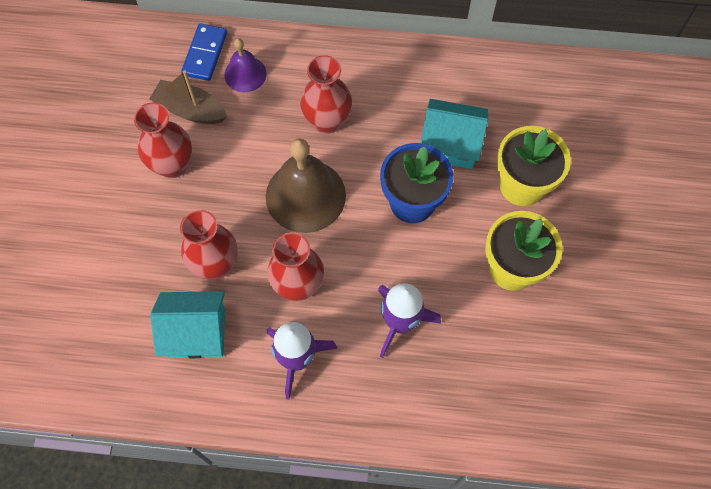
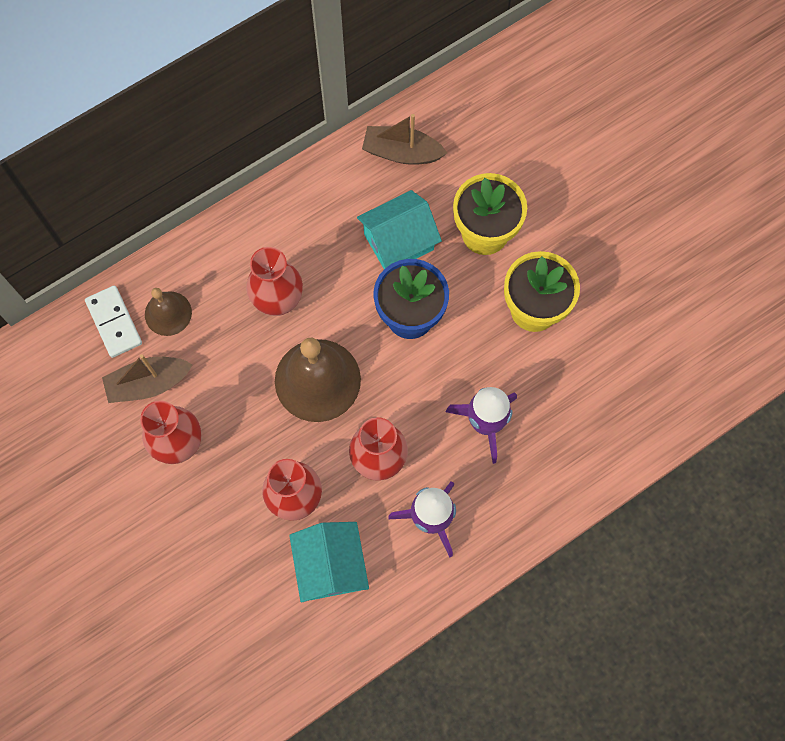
camera: 40 degrees left, 5 degrees up
turquoise house [150,291,225,358] -> turquoise house turned 60 degrees counterclockwise [289,522,369,602]
blue domino [181,23,227,81] -> white domino [85,285,142,358]
purple bell [225,38,267,92] -> brown bell [145,288,192,336]
none -> brown boat [362,114,447,165]

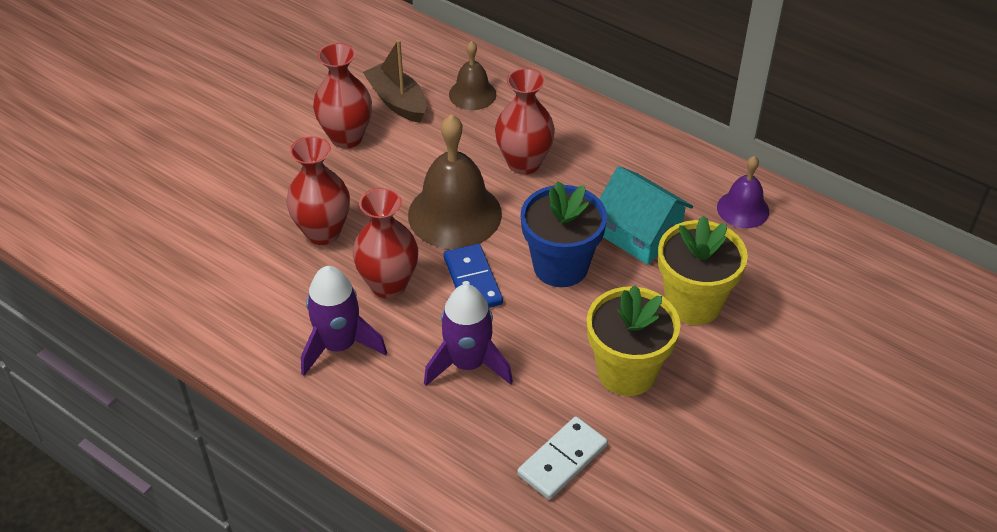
camera: 70 degrees right, 25 degrees down
white domino [85,285,142,358] -> white domino moved to [517,416,608,500]
turquoise house [289,522,369,602] -> none
brown boat [362,114,447,165] -> purple bell [717,156,769,228]
none -> blue domino [444,244,503,308]

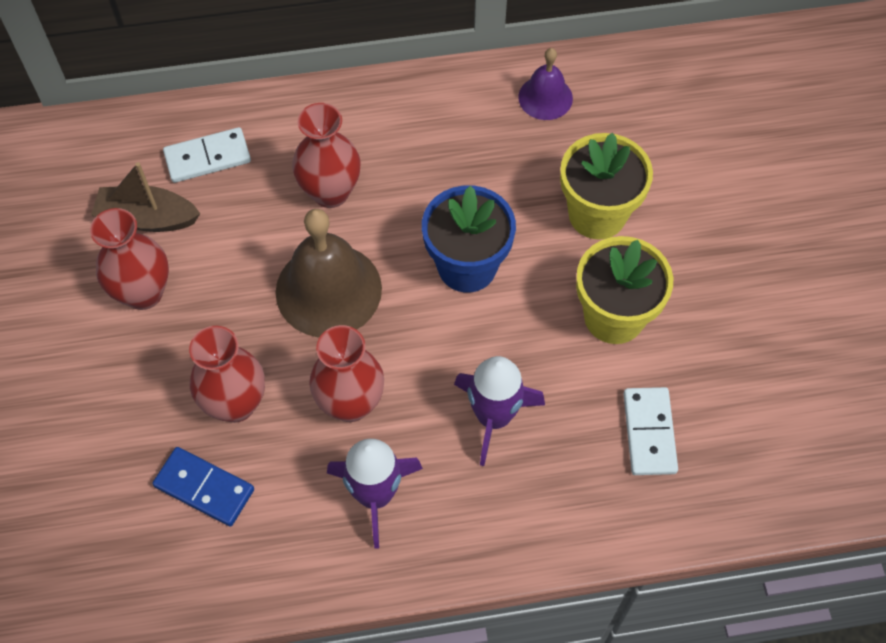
camera: 45 degrees left, 15 degrees up
blue domino [444,244,503,308] -> blue domino moved to [153,447,254,527]
brown bell [449,41,496,110] -> white domino [163,127,251,183]
turquoise house [599,166,693,265] -> none

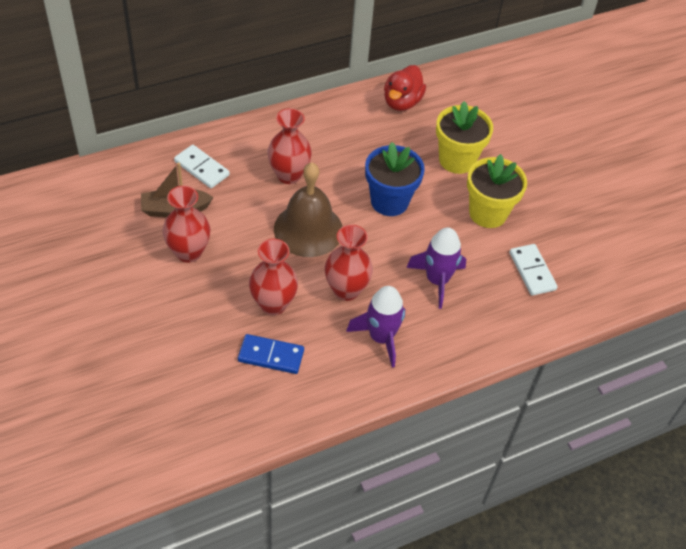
camera: 20 degrees left, 10 degrees down
white domino [163,127,251,183] -> white domino turned 75 degrees clockwise [174,145,230,188]
purple bell [518,48,573,120] -> red duck [384,65,426,111]

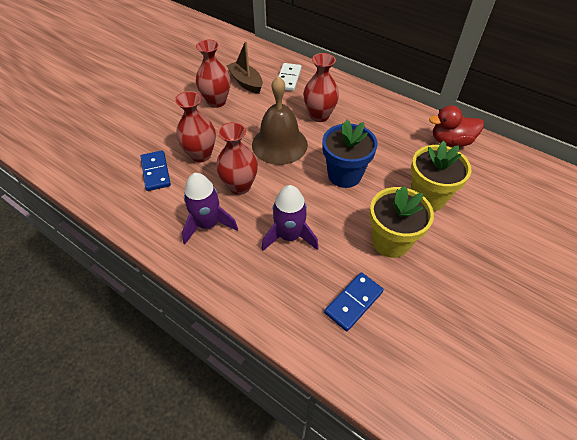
camera: 65 degrees right, 0 degrees up
white domino [510,244,557,296] -> blue domino [324,272,384,331]

